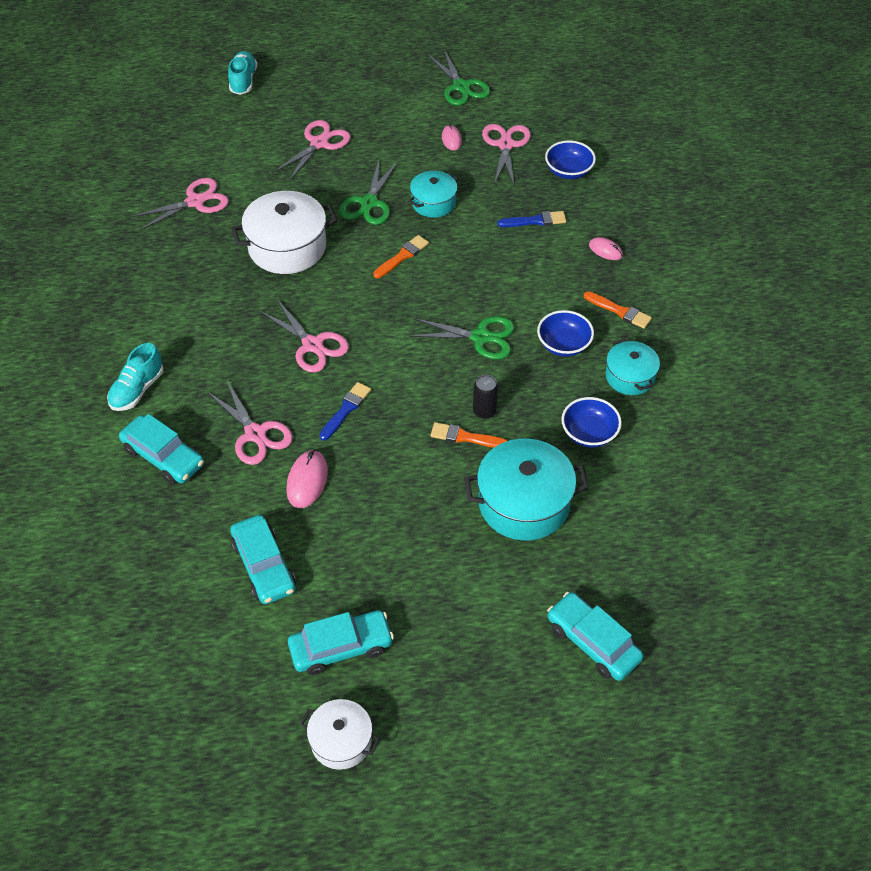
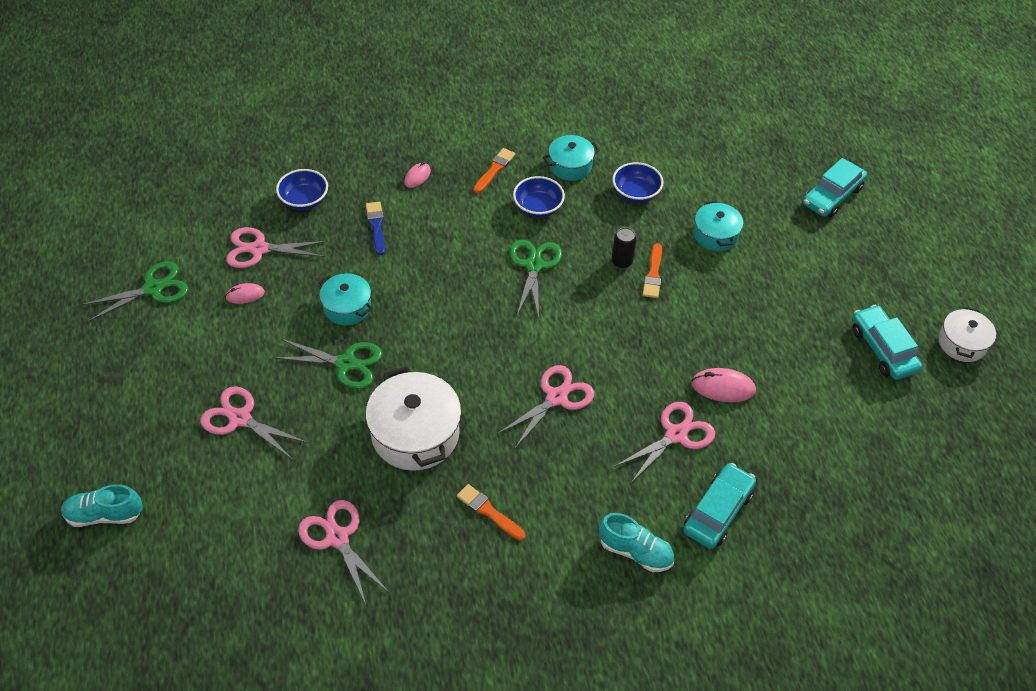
camera: 95 degrees left, 0 degrees up
turquoise car [230,515,296,604] -> none
blue brush [319,382,371,441] -> none
orange brush [373,235,429,278] -> orange brush moved to [457,484,525,541]
turquoise pot [464,439,589,541] -> turquoise pot [693,201,743,251], size x0.59

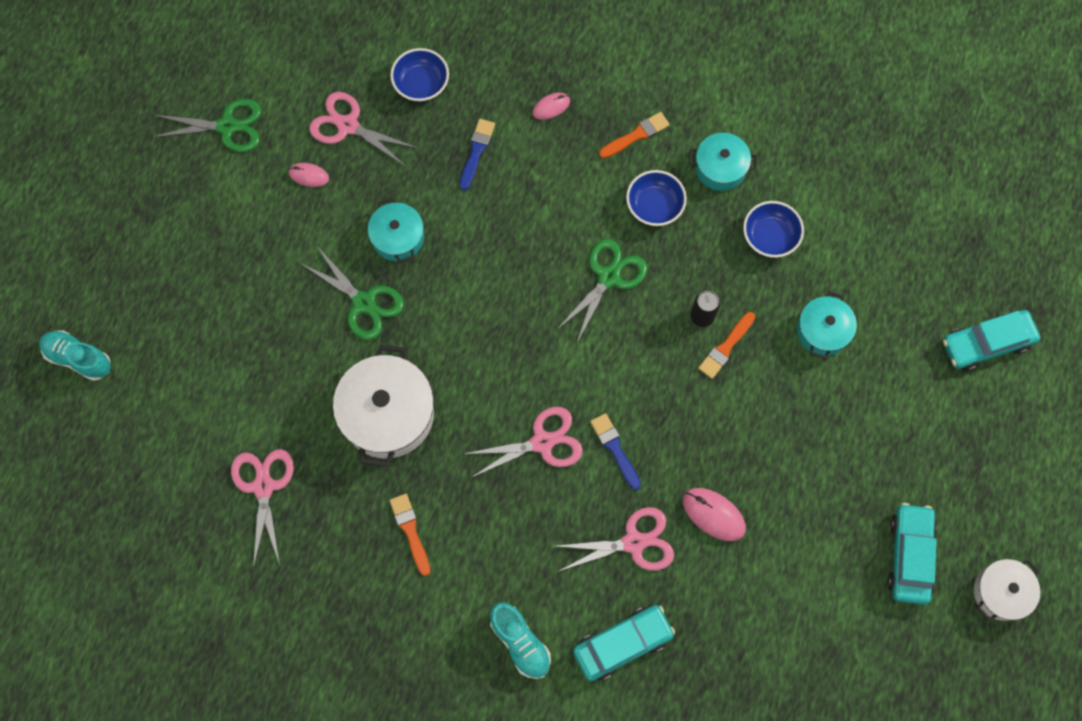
camera: 30 degrees right, 20 degrees up
pink scissors [200,386,308,460] -> none
none -> blue brush [590,413,641,490]

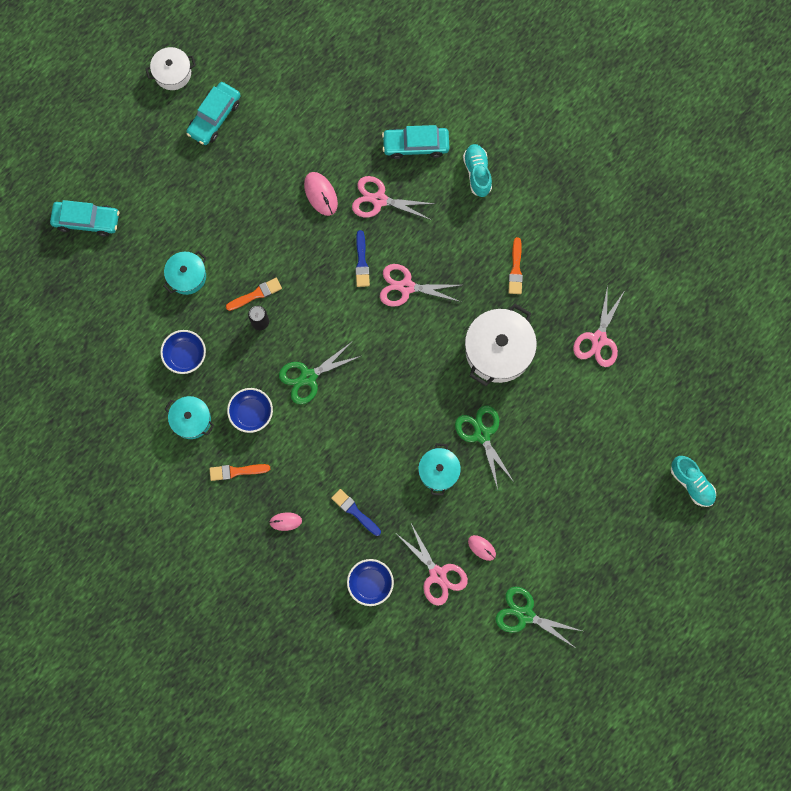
camera: 155 degrees left, 5 degrees up
blue brush [459,119,495,190] -> blue brush turned 90 degrees clockwise [331,489,381,536]

